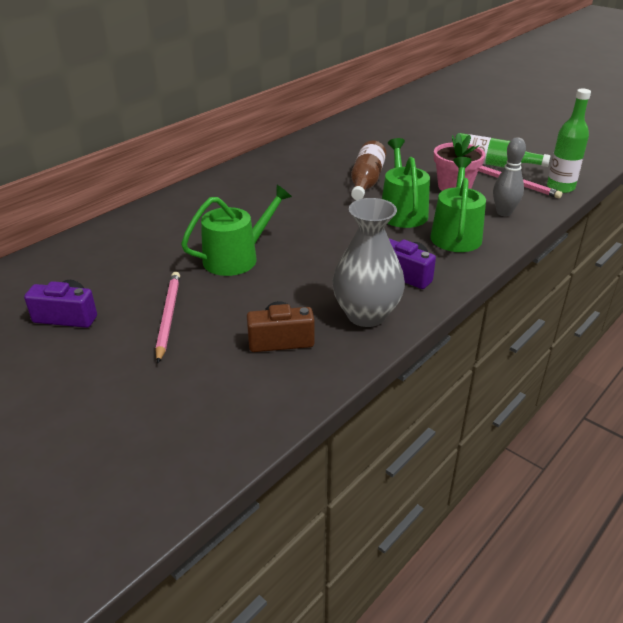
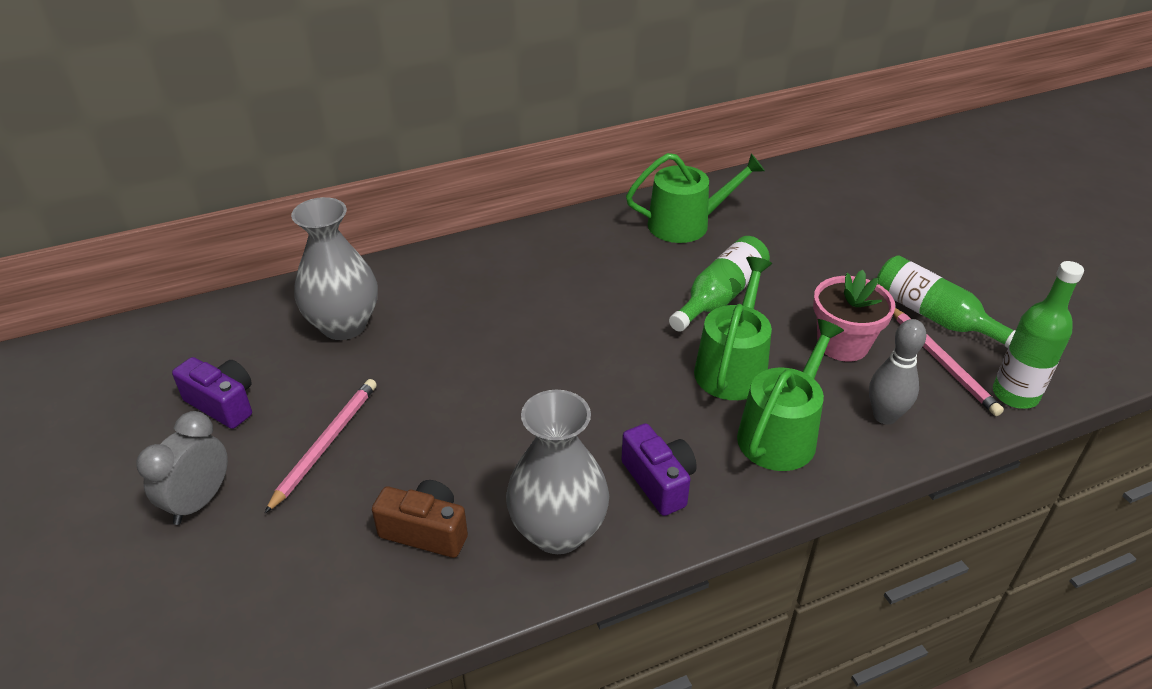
camera: 25 degrees right, 5 degrees up
green watering can [181,185,292,276] -> green watering can moved to [626,153,765,243]
brown bottle [351,141,386,200] -> green bottle [669,236,770,332]
none -> grey clock [137,411,228,525]
none -> grey vase [291,197,378,340]

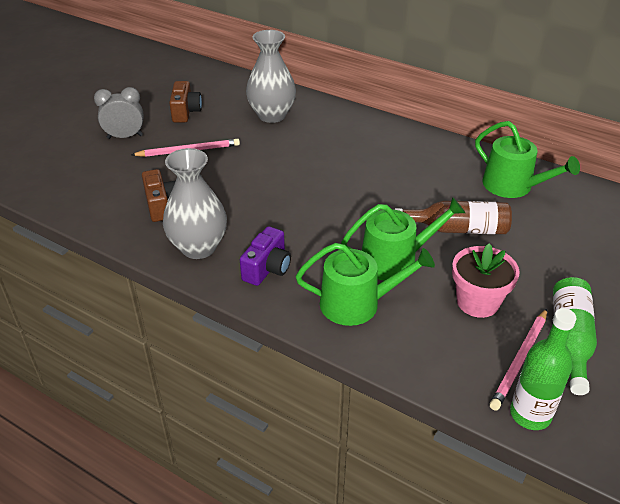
camera: 55 degrees right, 0 degrees up
purple camera [172,357,252,429] -> brown camera [169,81,202,123]
green bottle [669,236,770,332] -> brown bottle [395,201,512,234]
grey bowling pin [869,319,926,425] -> none

